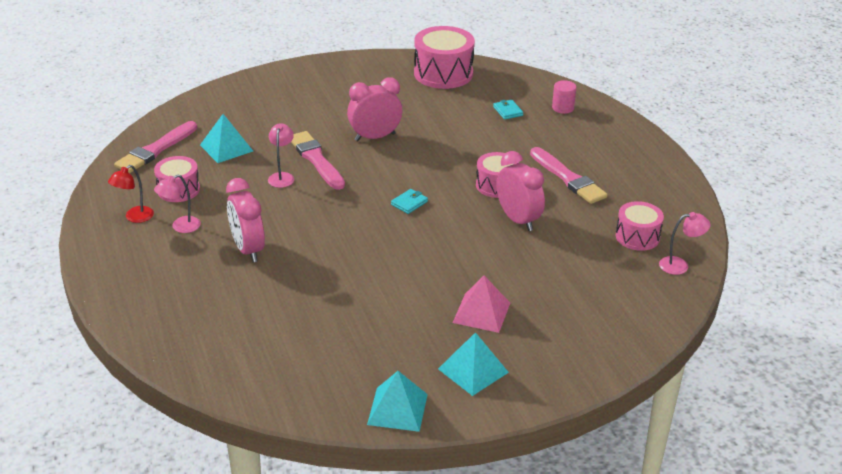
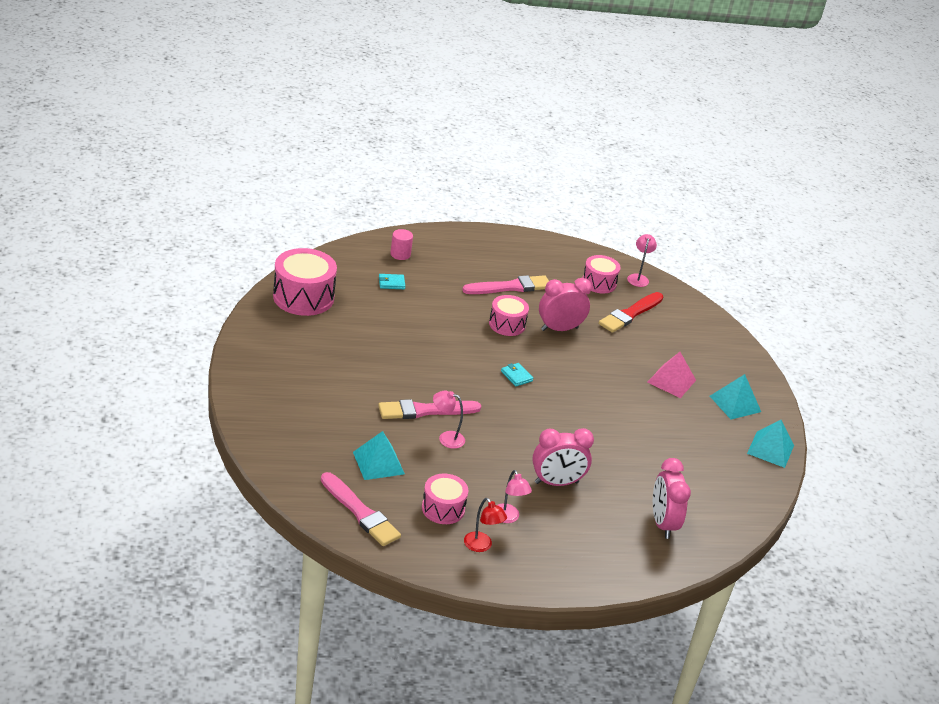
camera: 80 degrees left, 0 degrees up
pink clock [347,77,403,141] -> pink clock moved to [653,458,691,539]
none -> red brush [599,292,663,333]

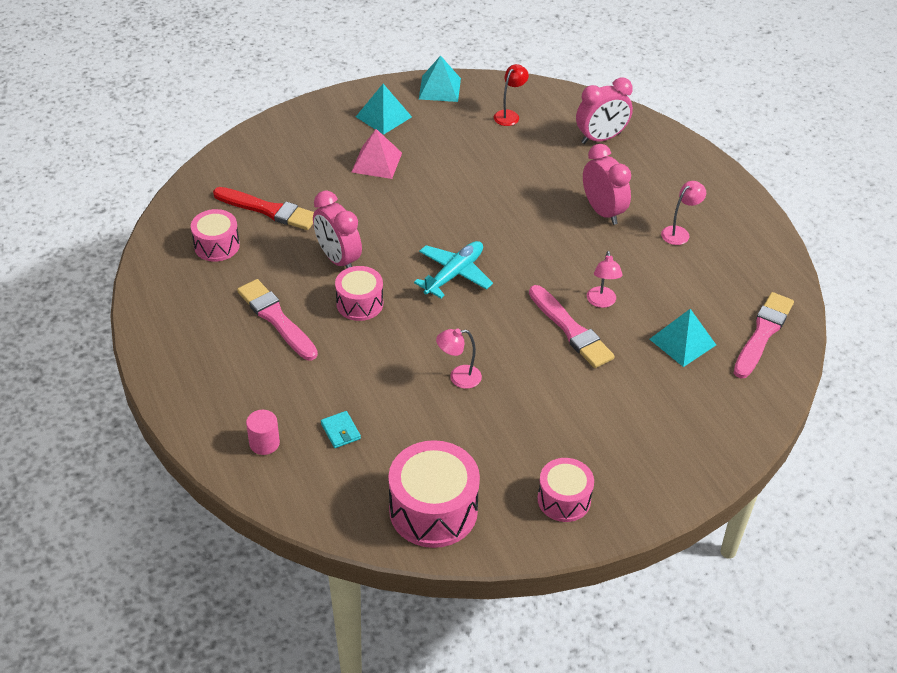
camera: 105 degrees left, 10 degrees up
pink drum [422,474,469,524] -> pink drum moved to [537,458,594,522]
red lamp [464,498,507,552] -> red lamp moved to [494,64,529,126]
turquoise wallet [501,363,533,386] -> turquoise plane [414,241,493,298]
pink lamp [627,234,657,287] -> pink lamp moved to [436,328,482,389]

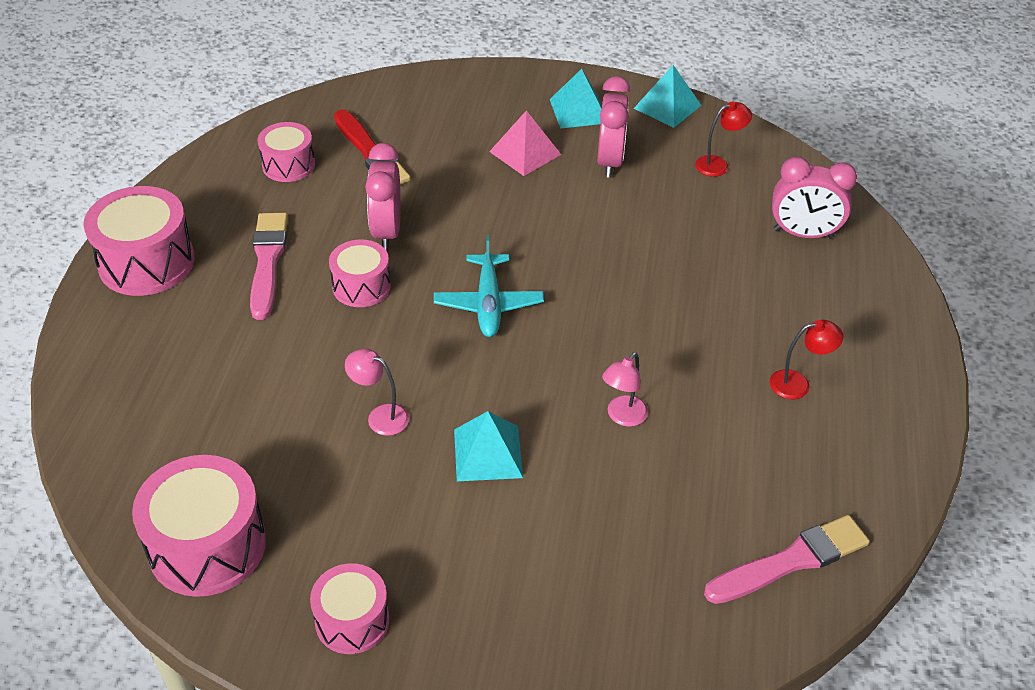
camera: 35 degrees right, 0 degrees up
pink cylinder [246,410,280,455] -> none
turquoise wallet [321,411,361,448] -> none
turquoise plane [414,241,493,298] -> turquoise plane turned 105 degrees clockwise [434,235,544,337]
pink brush [529,285,615,368] -> none
pink clock [583,144,631,225] -> pink clock moved to [597,76,630,178]
turquoise pyramid [649,309,716,367] -> turquoise pyramid moved to [454,411,523,481]
pink lamp [661,181,706,245] -> red lamp [770,320,843,399]
none -> pink drum [84,186,195,296]

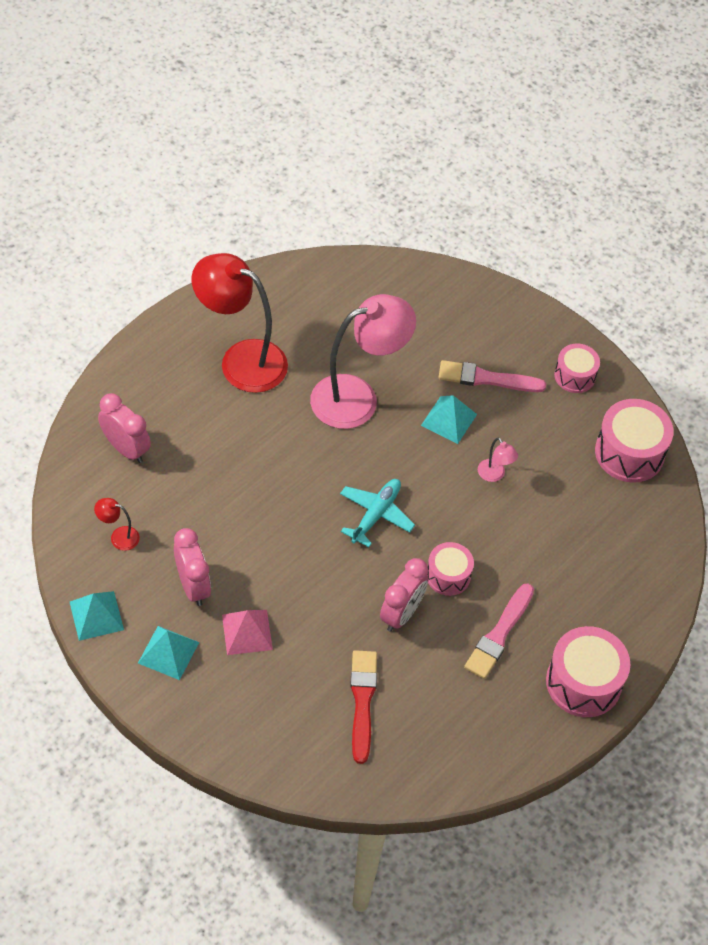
camera: 150 degrees left, 10 degrees up
pink drum [257,122,315,182] -> none
pink clock [597,76,630,178] -> pink clock turned 120 degrees clockwise [174,528,211,606]
pink lamp [602,352,648,427] -> pink lamp [310,294,416,429], size x2.47
pink brush [704,515,870,604] -> pink brush moved to [438,360,546,392]
red lamp [770,320,843,399] -> red lamp [192,253,288,393], size x2.47

